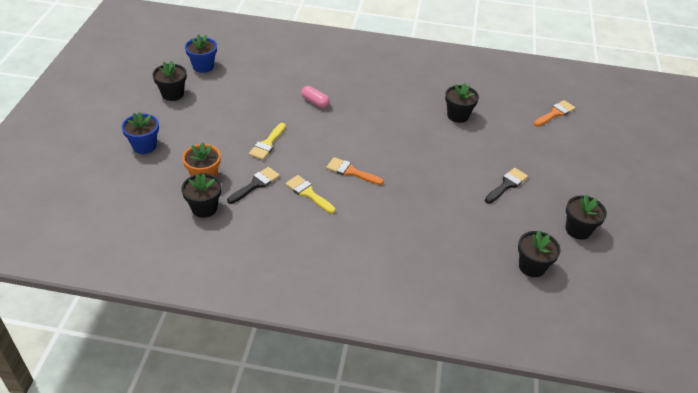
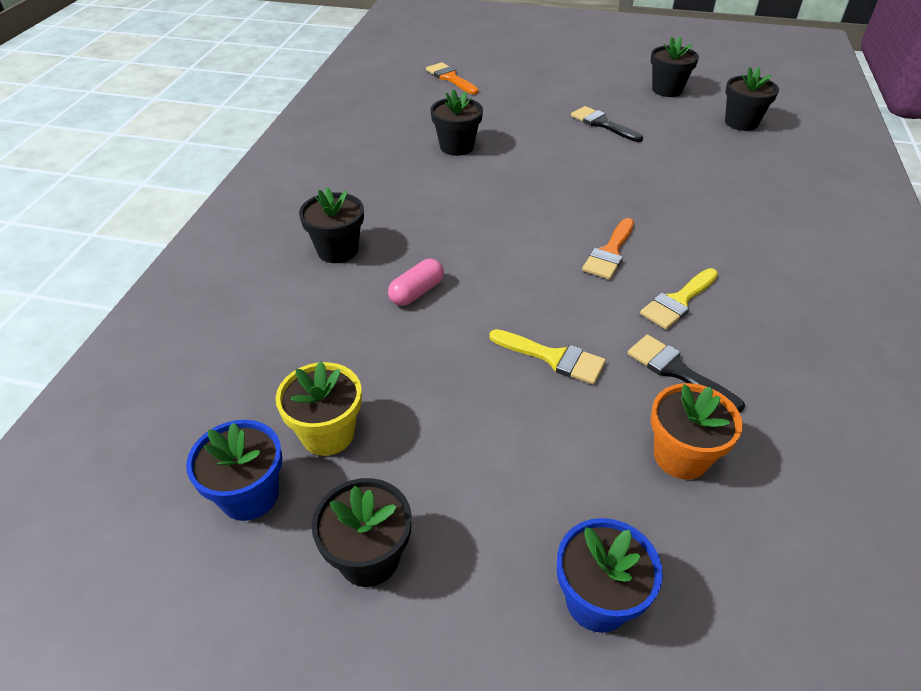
camera: 85 degrees left, 0 degrees up
black flower pot [181,173,221,218] -> black flower pot moved to [299,187,364,263]
none -> yellow flower pot [276,361,362,456]

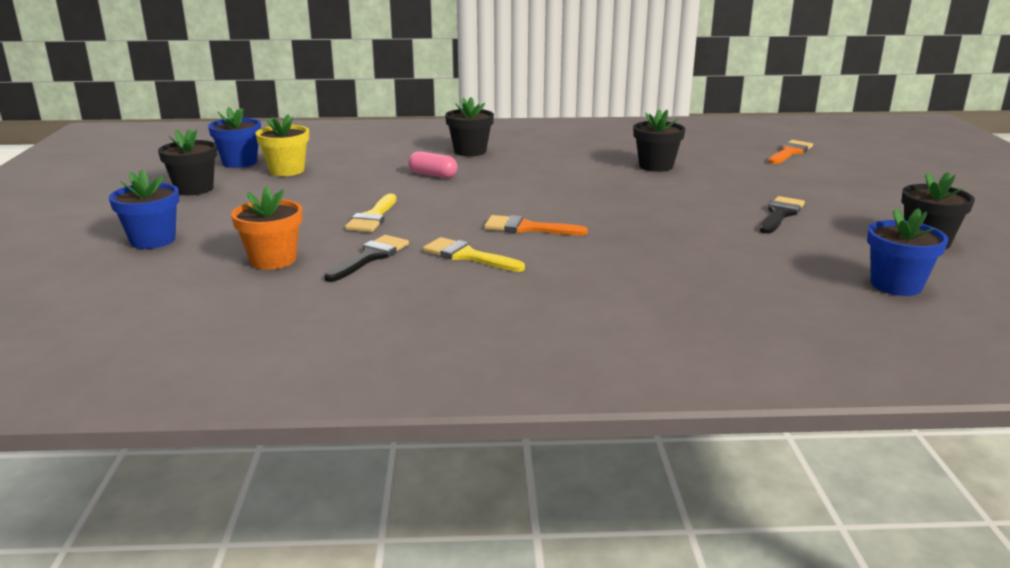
camera: 75 degrees right, 20 degrees down
black flower pot [725,67,779,131] -> blue flower pot [867,208,948,296]

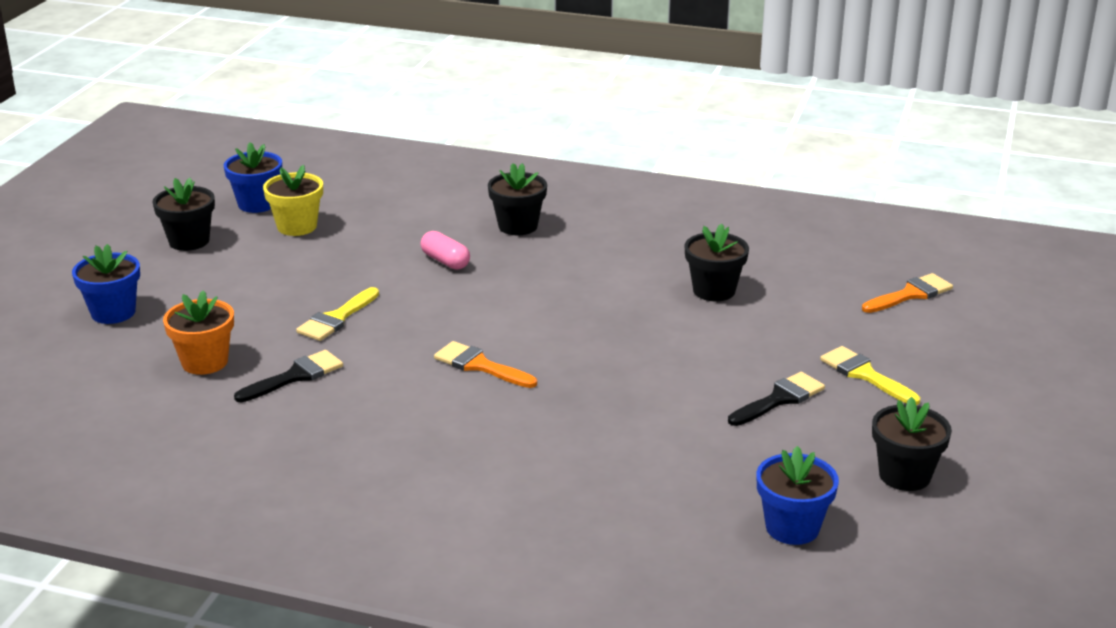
camera: 20 degrees right, 5 degrees up
yellow brush [423,237,525,272] -> yellow brush moved to [820,346,920,405]

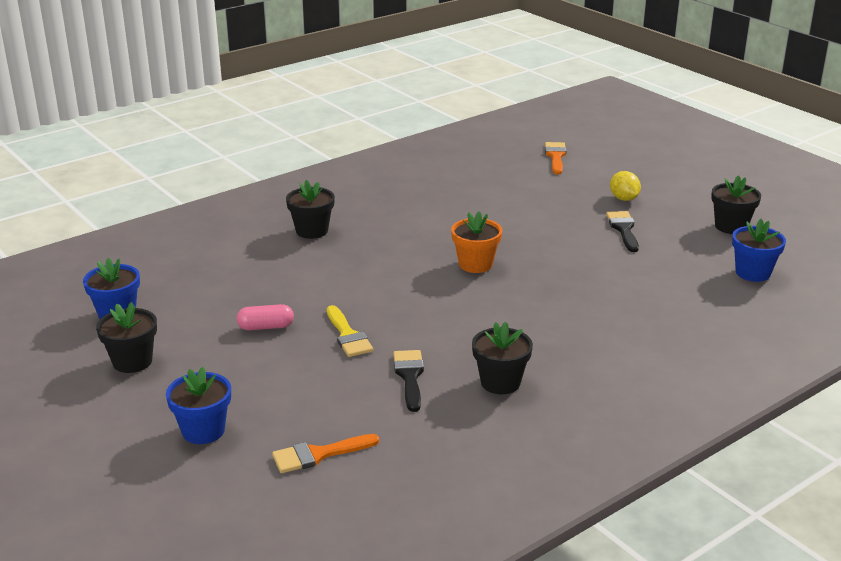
camera: 55 degrees left, 0 degrees up
orange flower pot [163,290,234,375] -> orange flower pot moved to [451,211,502,273]
yellow flower pot [263,165,323,236] -> none
pink capsule [420,231,470,270] -> pink capsule moved to [236,304,294,330]
orange brush [434,341,537,388] -> orange brush moved to [272,434,379,473]
black flower pot [684,224,749,301] -> black flower pot moved to [472,322,533,394]
yellow brush [820,346,920,405] -> yellow lemon [610,171,641,201]

